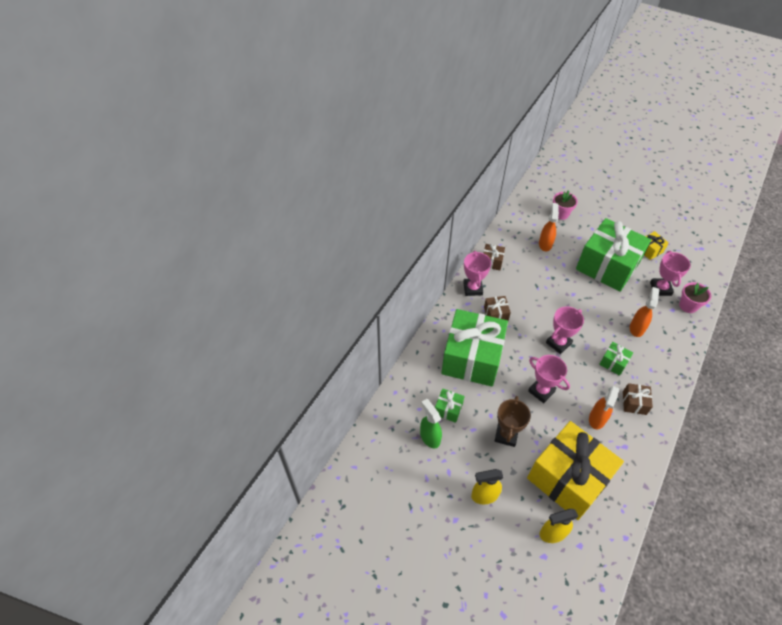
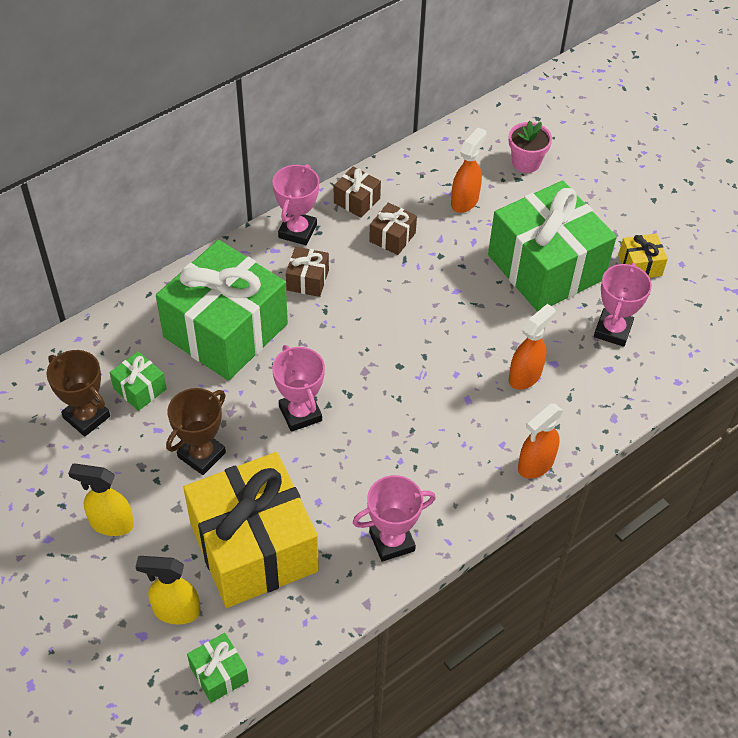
camera: 20 degrees right, 0 degrees up
green spray bottle [420,399,442,448] -> brown trophy [46,350,110,437]
pink trophy [546,306,584,354] -> pink trophy moved to [353,475,436,562]
orange spray bottle [589,386,619,429] -> orange spray bottle moved to [518,404,563,479]
green gift [599,342,633,376] -> green gift moved to [187,633,249,703]
brown gift [623,383,653,415] -> brown gift moved to [369,203,417,255]
pink flower pot [679,282,711,313] -> none

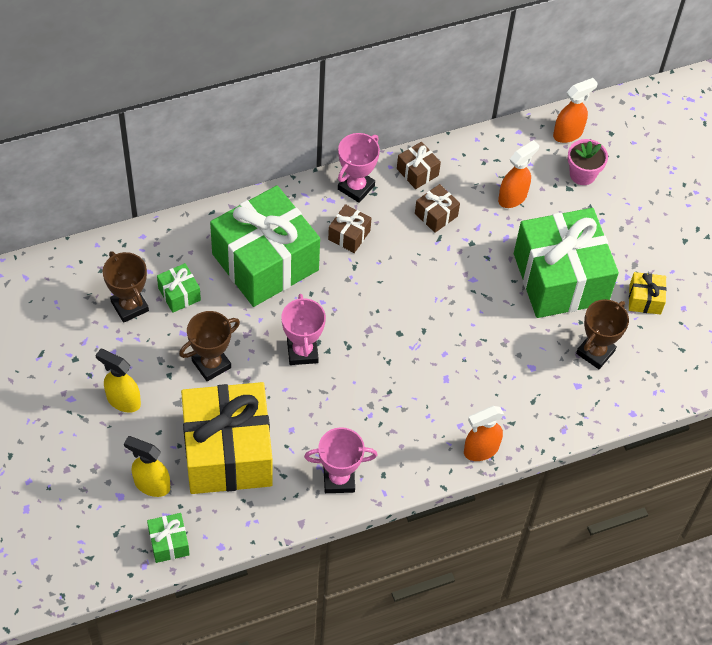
camera: 15 degrees right, 5 degrees up
orange spray bottle [509,304,555,390] -> orange spray bottle moved to [553,78,598,143]
pink trophy [594,263,652,347] -> brown trophy [576,299,629,369]

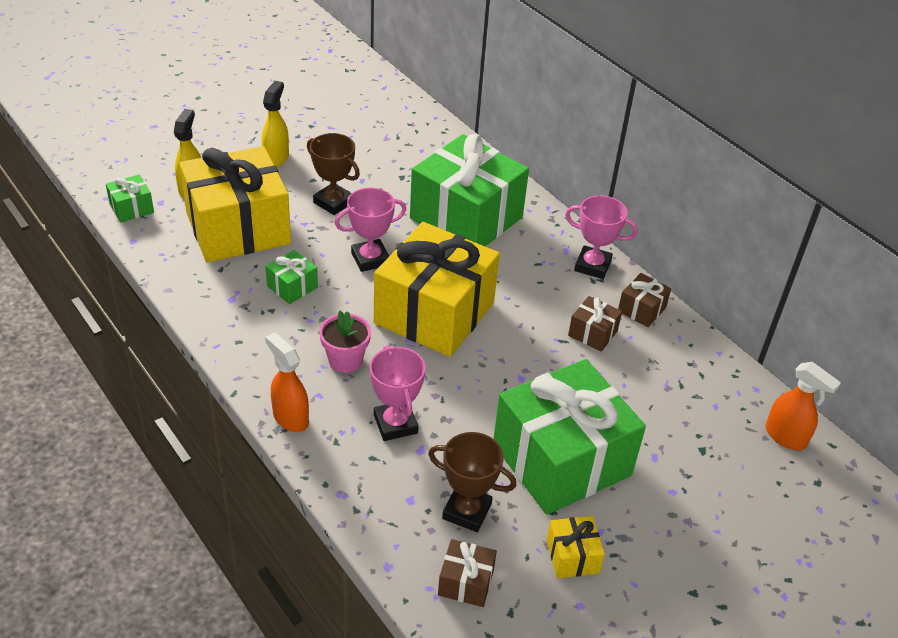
camera: 75 degrees right, 15 degrees down
brown trophy [103,251,149,323] -> none
green gift [157,263,201,313] -> green gift moved to [265,250,318,304]
pink trophy [304,427,377,493] -> pink trophy moved to [370,345,426,441]
brown gift [328,204,372,253] -> brown gift moved to [438,539,497,607]
orange spray bottle [498,140,539,208] -> none
pink flower pot [568,139,608,185] -> pink flower pot moved to [319,311,371,373]
none -> yellow gift [374,222,500,357]

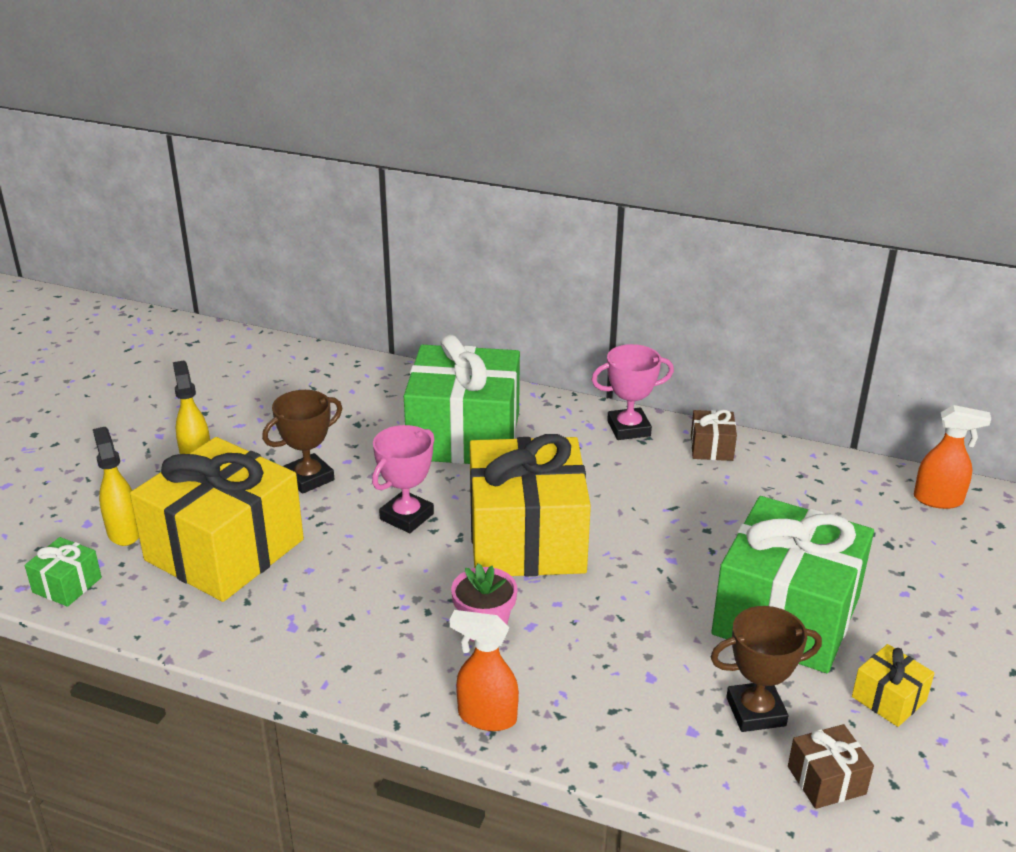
camera: 30 degrees left, 10 degrees down
green gift [265,250,318,304] -> none
brown trophy [307,133,360,215] -> brown trophy turned 45 degrees counterclockwise [262,390,342,494]
pink trophy [370,345,426,441] -> none
brown gift [568,296,622,352] -> none

